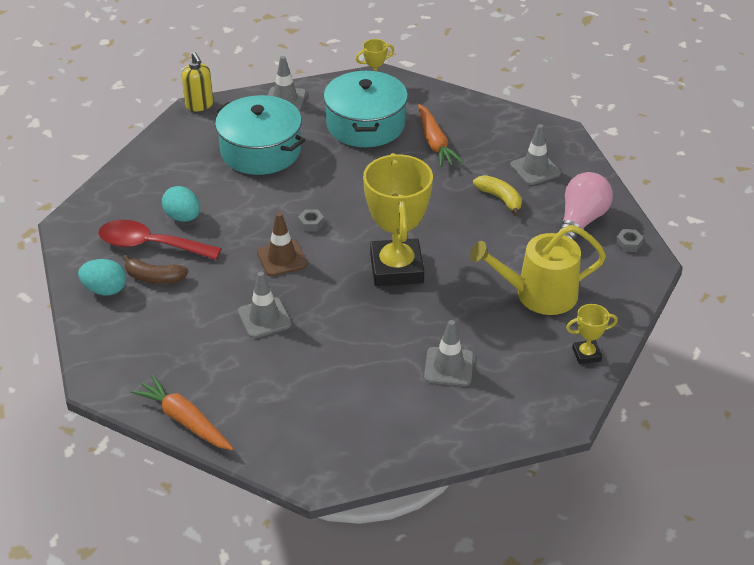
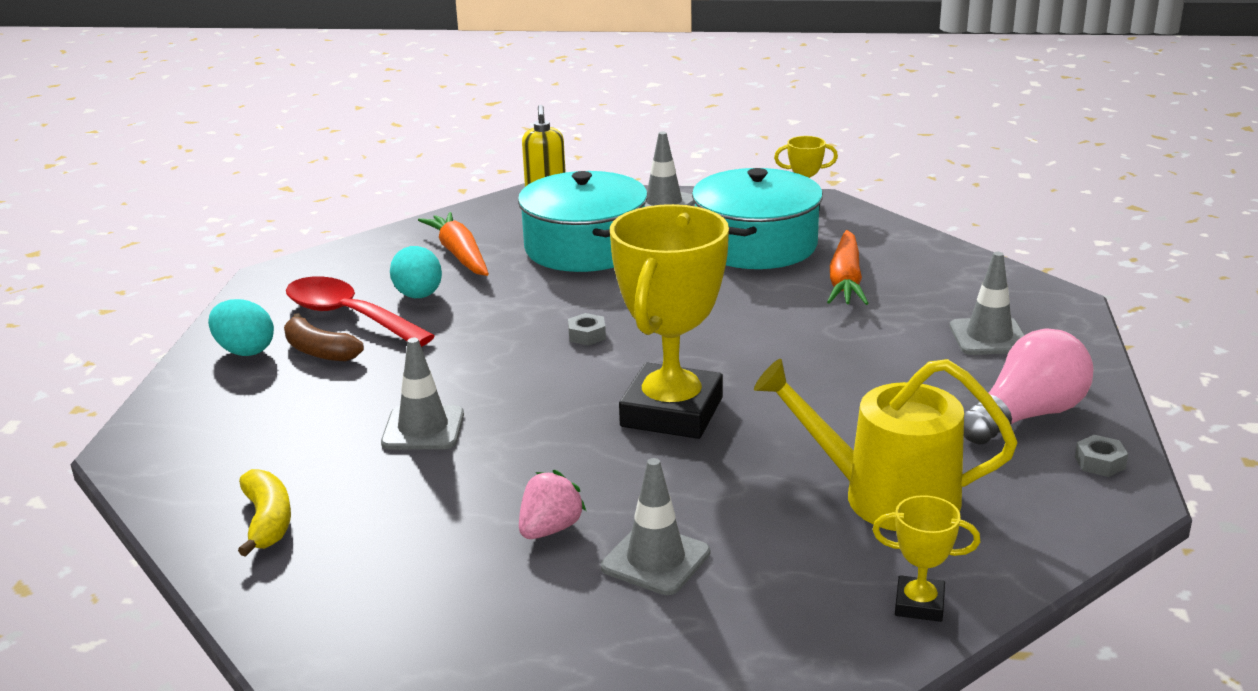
camera: 25 degrees right, 15 degrees down
orange carrot [131,375,234,450] -> orange carrot moved to [418,212,489,276]
brown traffic cone [257,212,308,276] -> none
yellow banana [473,175,522,216] -> yellow banana moved to [238,469,291,557]
none -> pink strawberry [519,470,586,539]

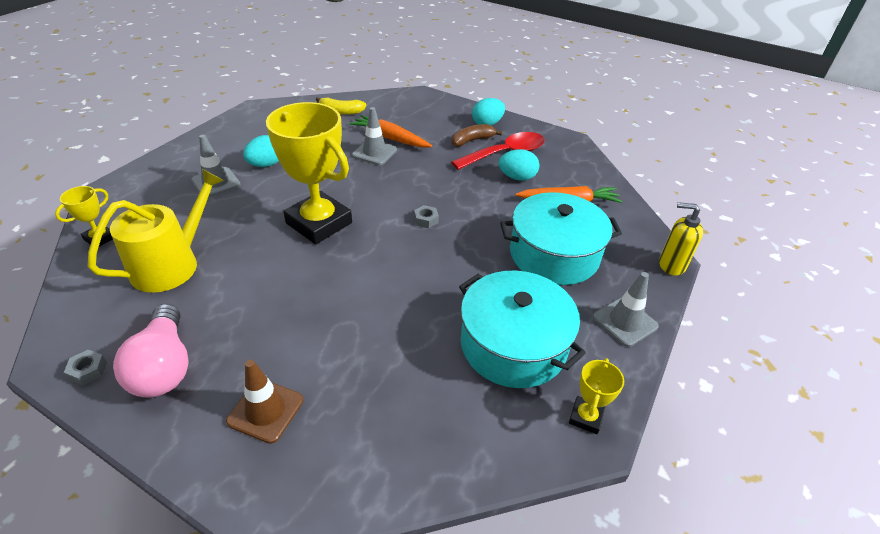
camera: 110 degrees right, 15 degrees up
pink strawberry [519,470,586,539] -> turquoise egg [243,135,279,167]
orange carrot [827,230,869,305] -> orange carrot moved to [349,115,432,148]
grey traffic cone [950,252,1025,355] -> brown traffic cone [226,360,304,444]

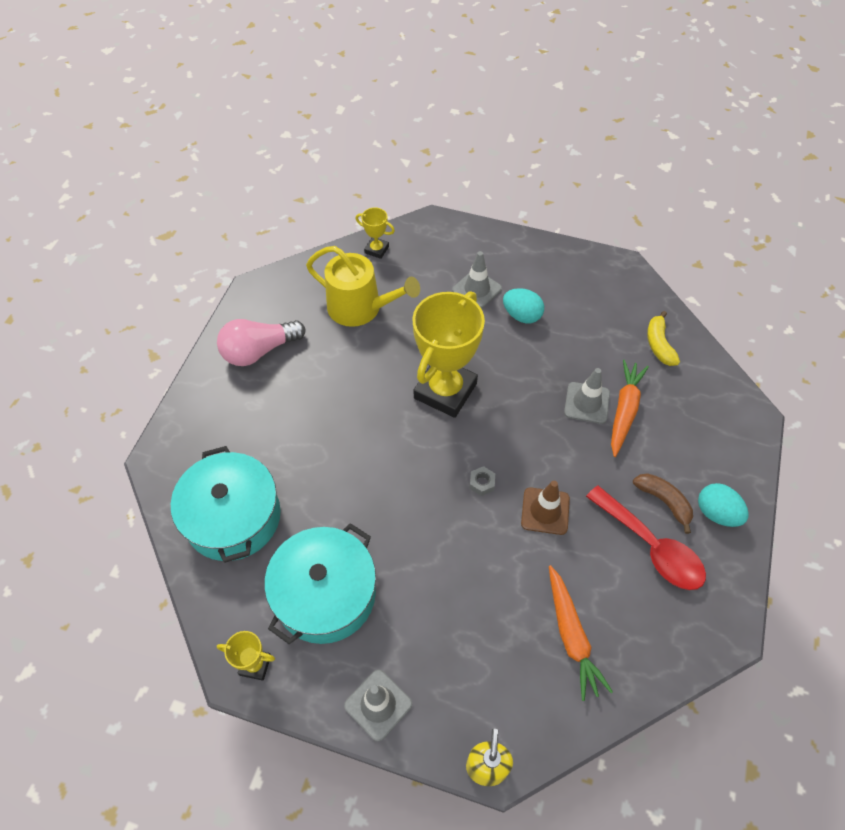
camera: 80 degrees right, 15 degrees up
grey nut [64,349,107,385] -> none
brown traffic cone [226,360,304,444] -> brown traffic cone moved to [521,481,570,535]
turquoise egg [499,149,539,181] -> none
turquoise pot [500,192,622,285] -> turquoise pot moved to [171,446,281,563]

